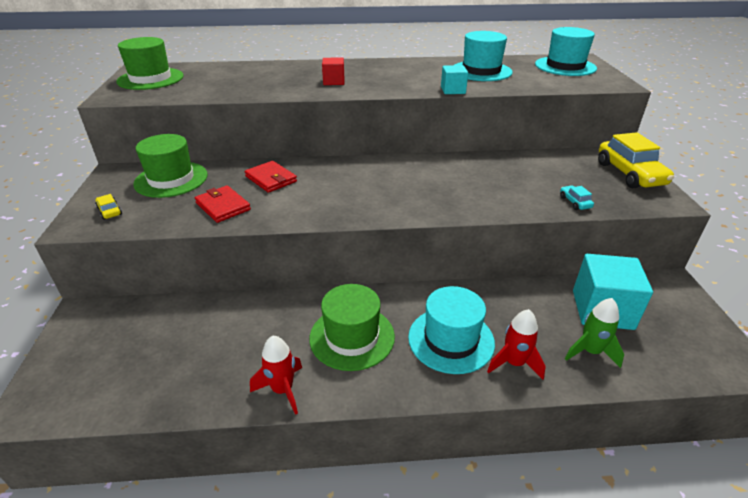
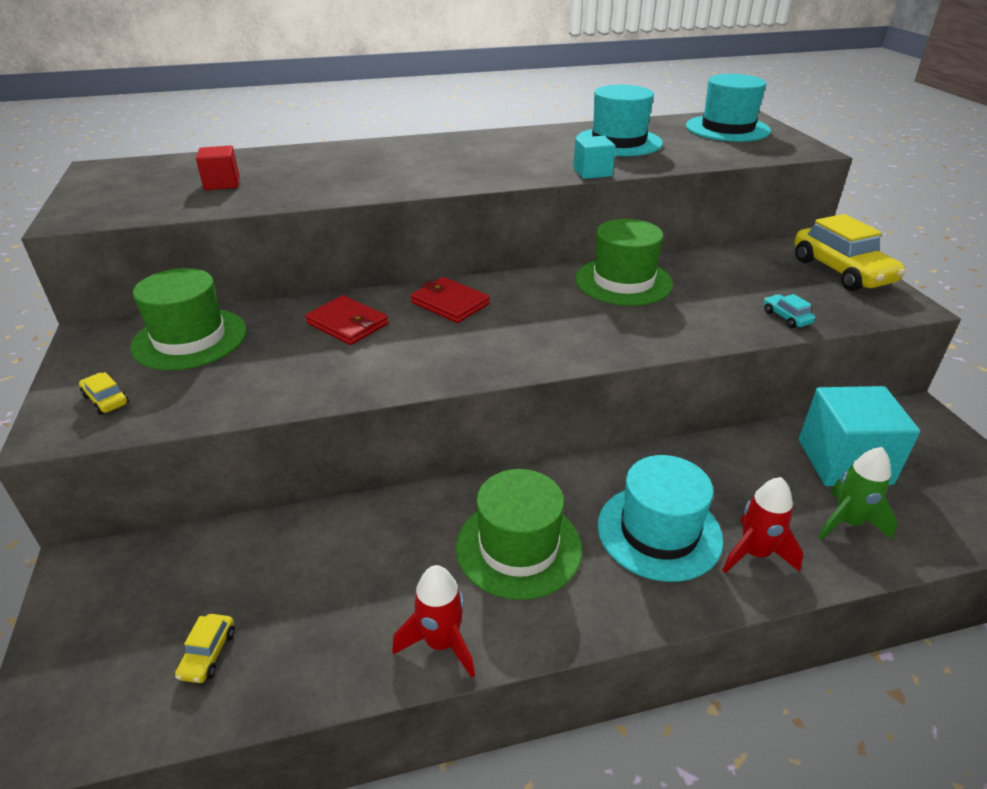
camera: 10 degrees left, 0 degrees up
green hat [116,37,184,90] -> green hat moved to [575,219,673,306]
red wallet [195,185,251,223] -> red wallet moved to [411,277,490,323]
red cube [322,57,344,85] -> red cube moved to [196,145,240,190]
none -> yellow car [175,614,235,683]

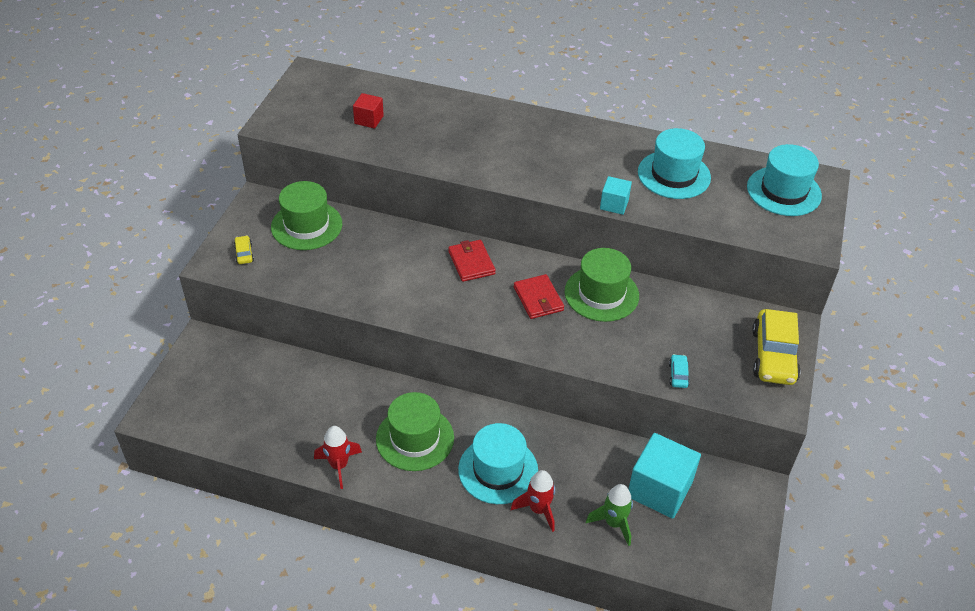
camera: 30 degrees right, 10 degrees up
yellow car [175,614,235,683] -> none
red wallet [305,295,388,345] -> red wallet moved to [514,274,564,319]

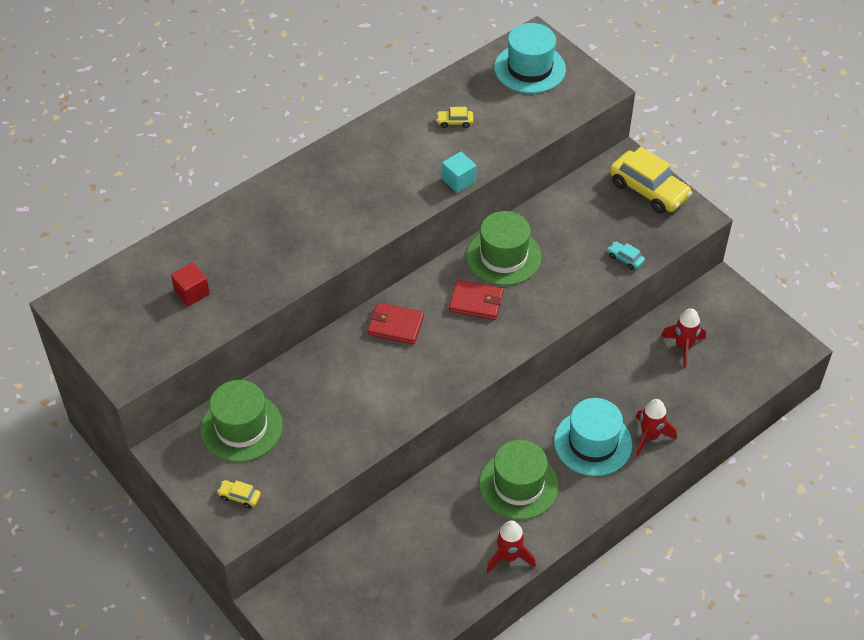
camera: 55 degrees left, 5 degrees up
green rocket [586,484,633,546] -> none
turquoise cube [628,433,701,519] -> red rocket [661,308,706,368]
turquoise hat [638,128,711,199] -> yellow car [437,107,473,128]

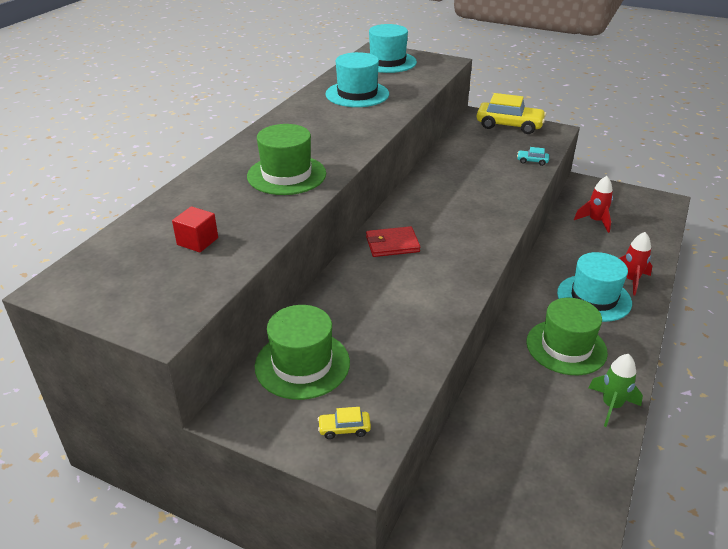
camera: 25 degrees left, 15 degrees down
yellow car [437,107,473,128] -> turquoise hat [325,52,389,107]
turquoise cube [442,152,476,193] -> none
red wallet [449,280,504,320] -> none
green hat [466,211,541,286] -> green hat moved to [247,124,326,195]
red rocket [487,521,536,573] -> green rocket [589,354,643,427]

